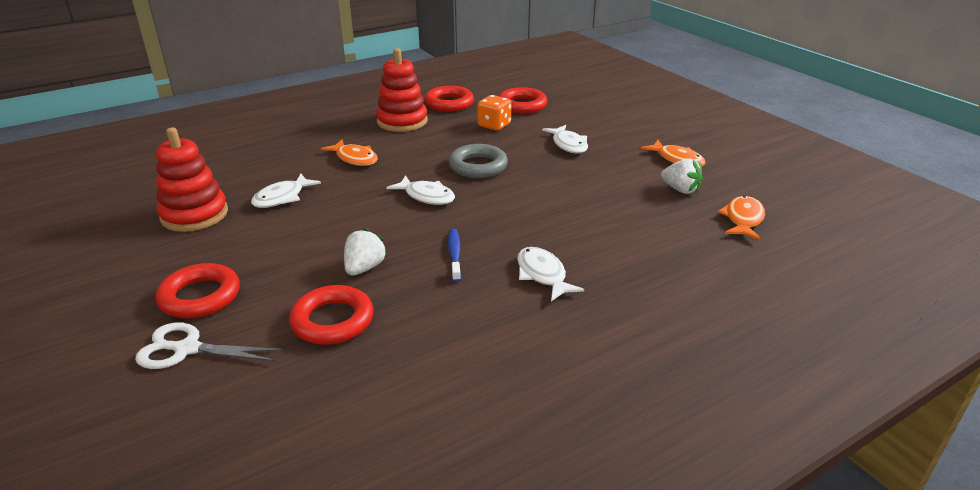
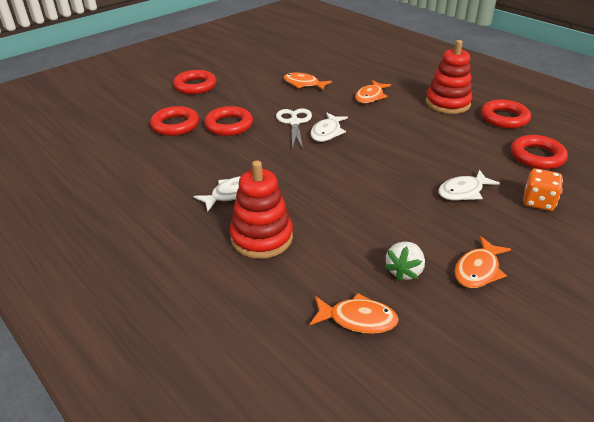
camera: 80 degrees right, 5 degrees up
white scissors [135,323,282,369] -> white scissors moved to [276,108,312,149]
red stacking toy [156,127,228,232] -> red stacking toy moved to [230,160,293,259]
white fish [251,173,321,208] -> orange fish [284,72,332,91]
white strawberry [344,228,388,275] -> red ring [204,106,253,136]
blue toothbrush [448,229,461,282] -> none
grey ring [449,144,508,178] -> none
orange dice [477,95,511,131] -> orange dice moved to [523,169,563,211]

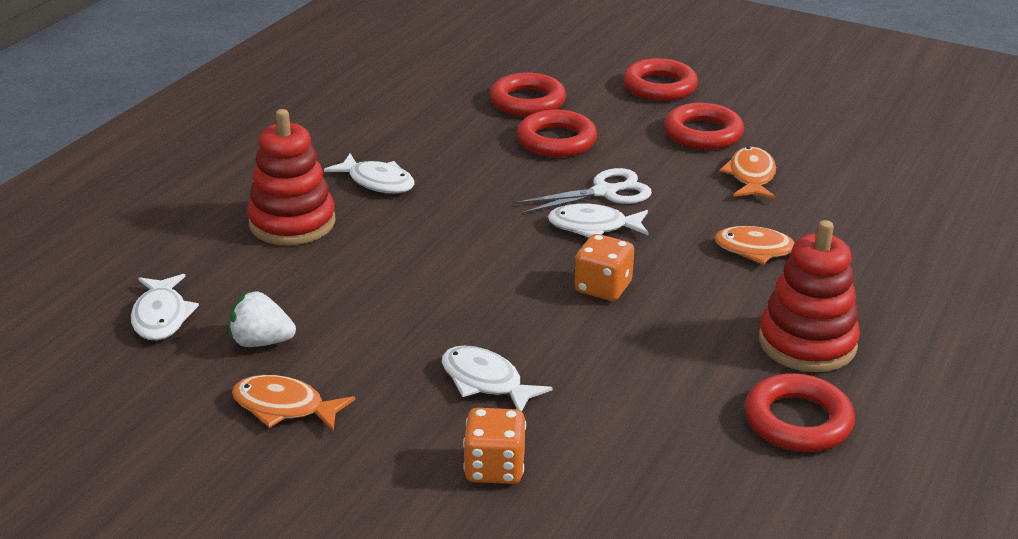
camera: 70 degrees right, 5 degrees down
orange fish [310,293,399,334] -> white fish [131,274,199,340]
red ring [511,135,568,169] -> red ring moved to [664,103,744,150]
none -> orange dice [574,234,634,301]

